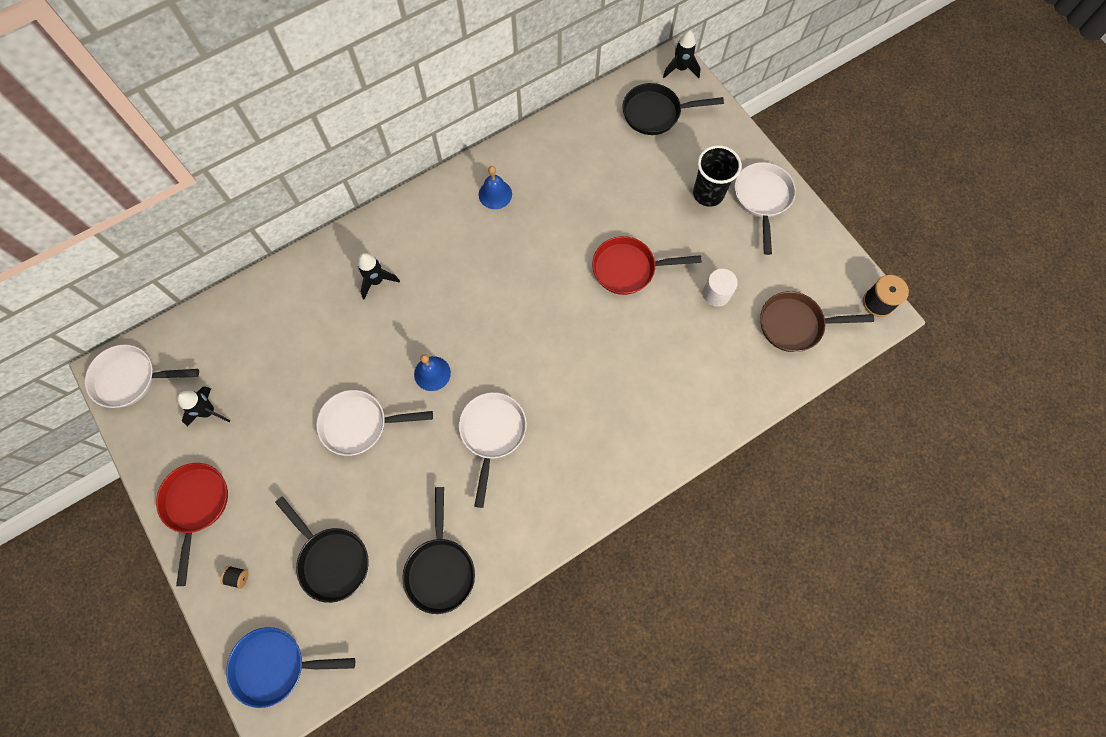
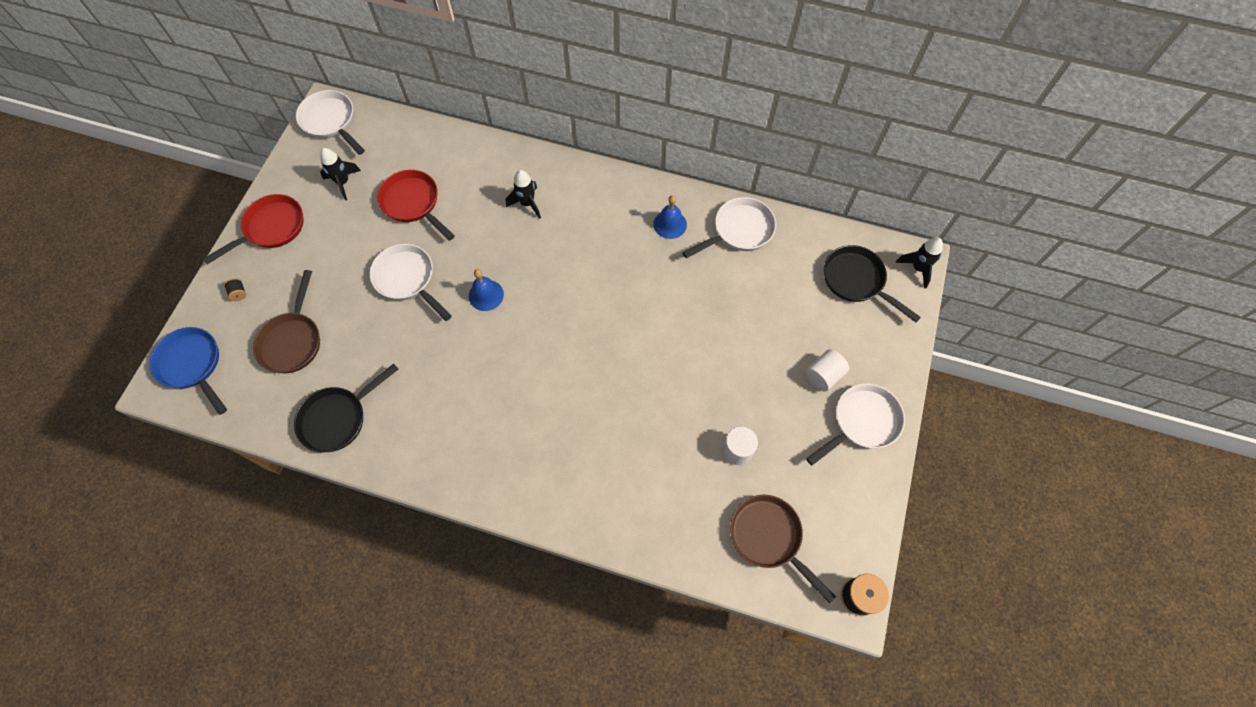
camera: 50 degrees right, 5 degrees down
black pan [275,496,369,603] -> brown pan [253,270,320,373]
white pan [459,392,527,508] -> white pan moved to [682,197,776,258]
red pan [592,236,702,295] -> red pan moved to [377,170,455,241]
black cup [693,145,741,207] -> white cylinder [806,349,849,392]

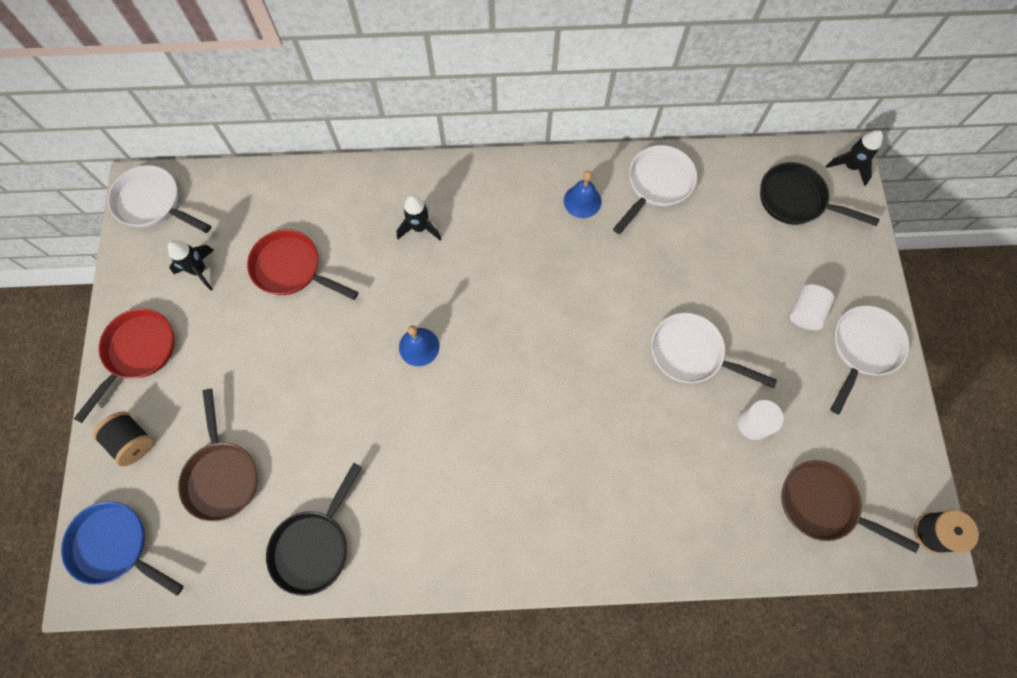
camera: 20 degrees left, 5 degrees up
black spool [224,278,246,301] -> black spool [93,411,153,466], size x1.90
white pan [370,244,452,321] -> white pan moved to [651,313,777,388]

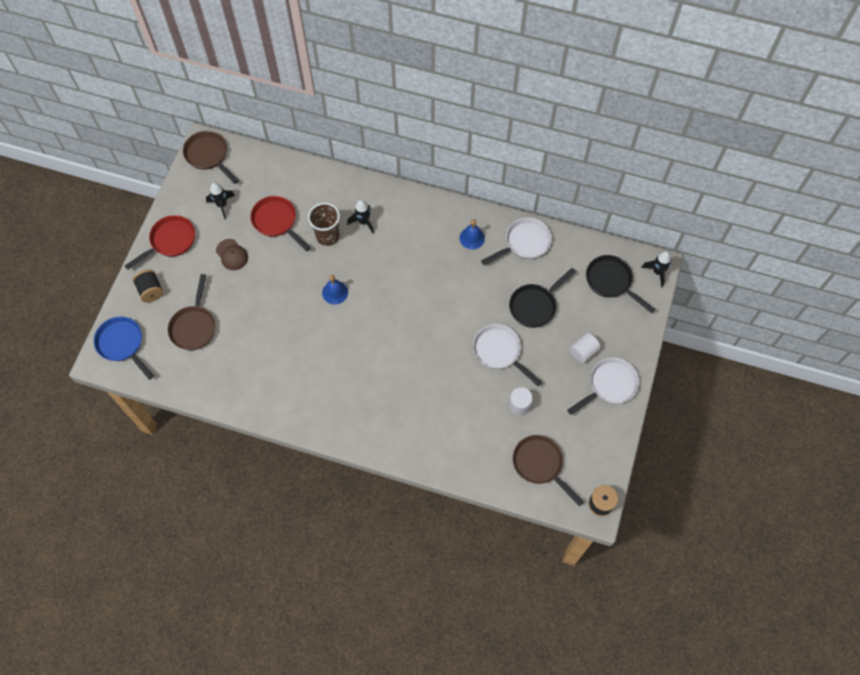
camera: 20 degrees right, 5 degrees down
white pan [108,165,211,233] -> brown pan [183,131,239,184]
black pan [266,463,362,596] -> black pan moved to [509,268,576,328]
none -> brown cap [216,239,248,270]
none -> brown cup [308,203,340,246]

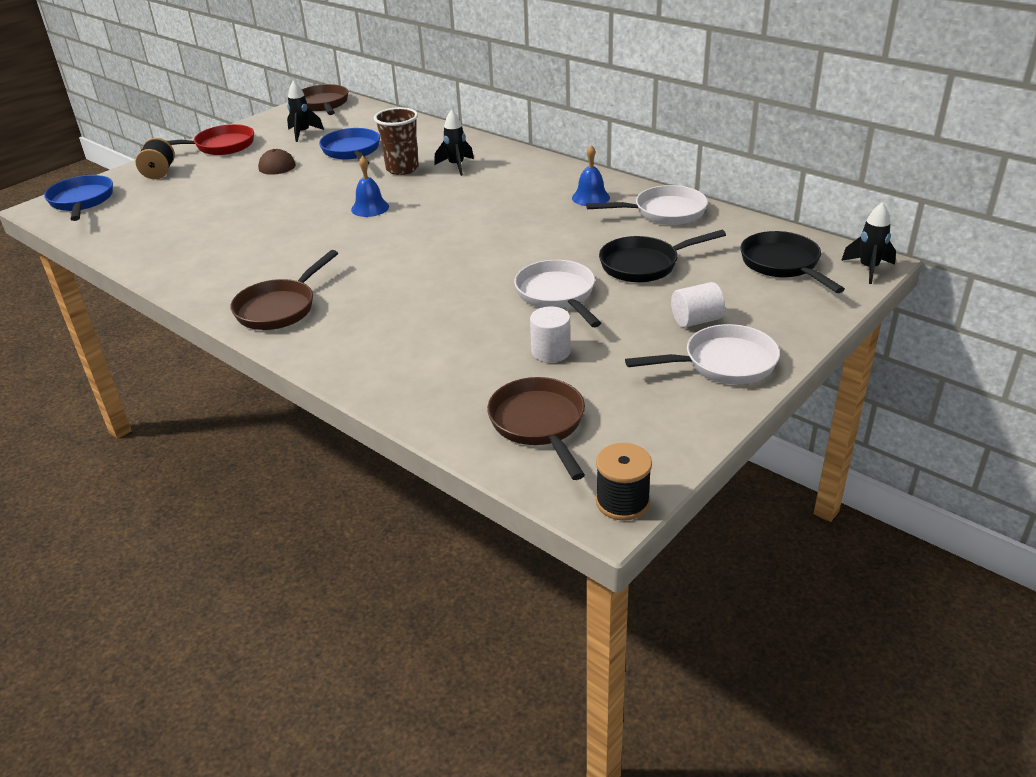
camera: 25 degrees right, 30 degrees down
brown pan [168,274,216,350] -> brown pan moved to [231,250,338,330]
red pan [250,196,311,252] -> blue pan [319,128,380,165]

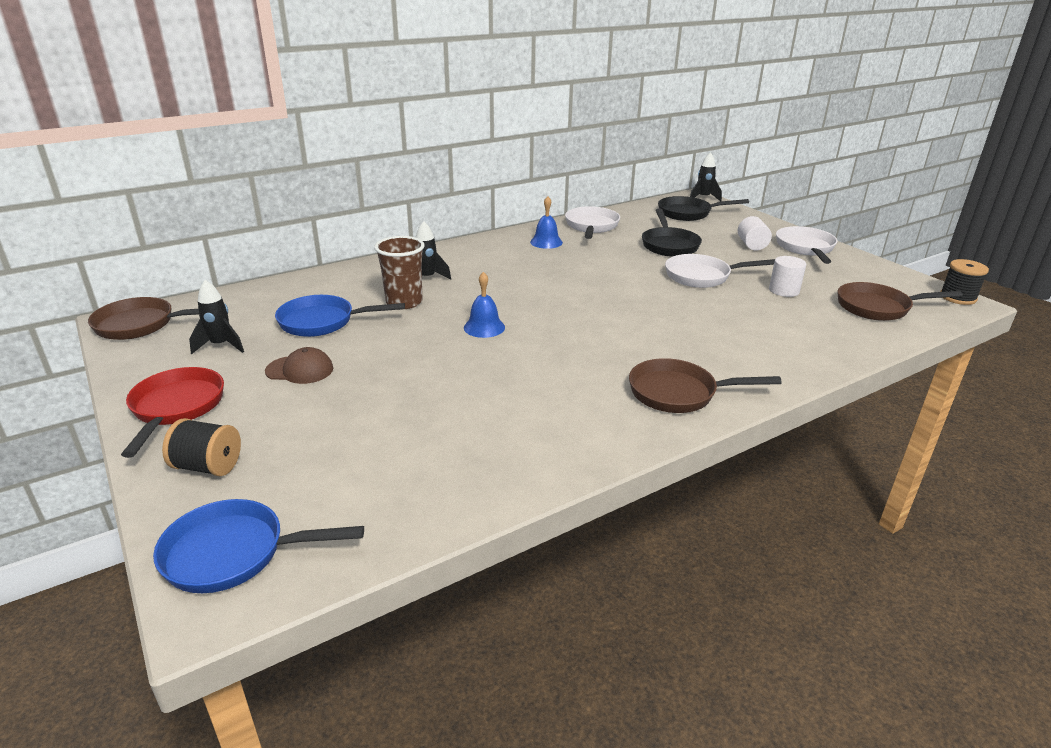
camera: 75 degrees left, 5 degrees down
brown pan [231,250,338,330] -> brown pan turned 135 degrees clockwise [629,358,782,413]

